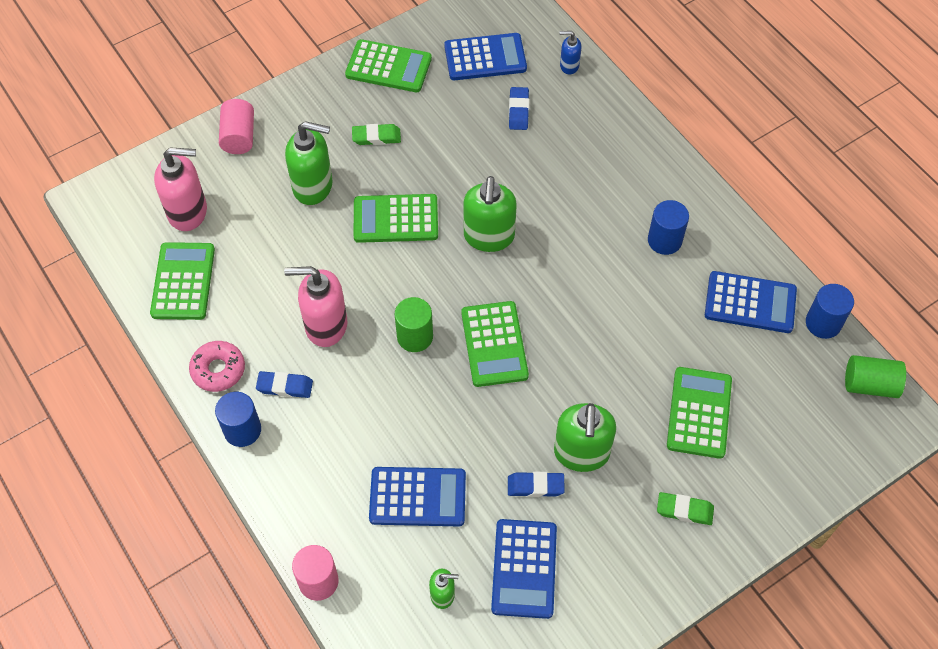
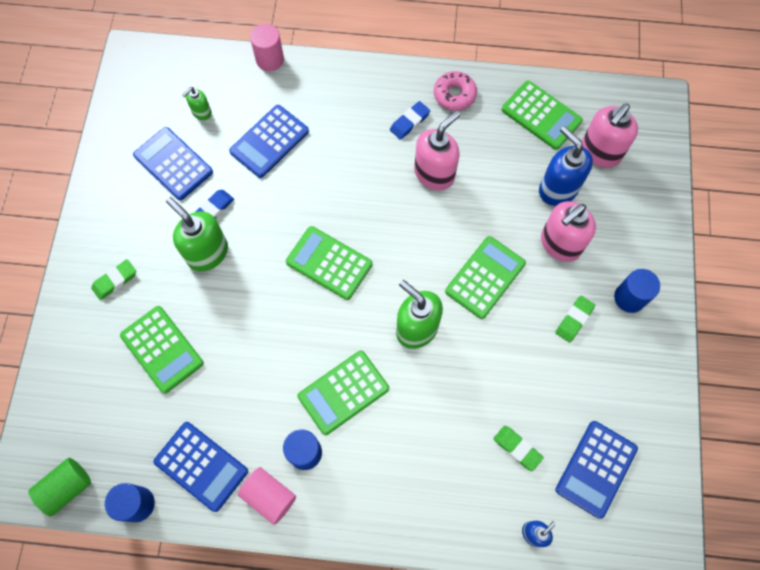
camera: 130 degrees right, 10 degrees up
blue cylinder [215,392,261,447] -> blue cylinder moved to [614,269,660,313]
pink cylinder [219,99,254,154] -> pink cylinder moved to [238,467,296,525]
green soap dispenser [285,121,333,205] -> pink soap dispenser [541,201,596,262]
green calculator [345,39,432,92] -> green calculator moved to [297,350,389,435]
green cylinder [395,297,433,352] -> none
blue eraser [509,87,529,130] -> green eraser [493,426,544,471]
blue calculator [705,271,797,333] -> blue calculator turned 105 degrees counterclockwise [154,422,248,512]
none -> blue soap dispenser [539,126,593,206]

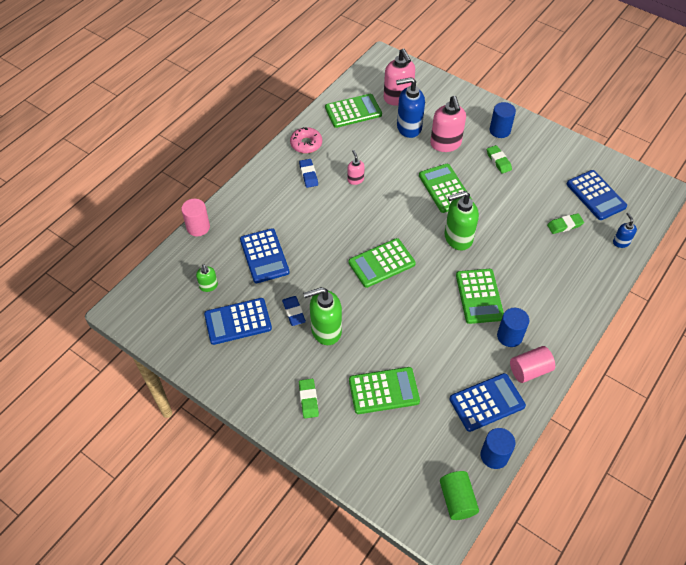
camera: 60 degrees left, 15 degrees down
pink soap dispenser [414,111,460,191] -> pink soap dispenser [347,150,365,185], size x0.52

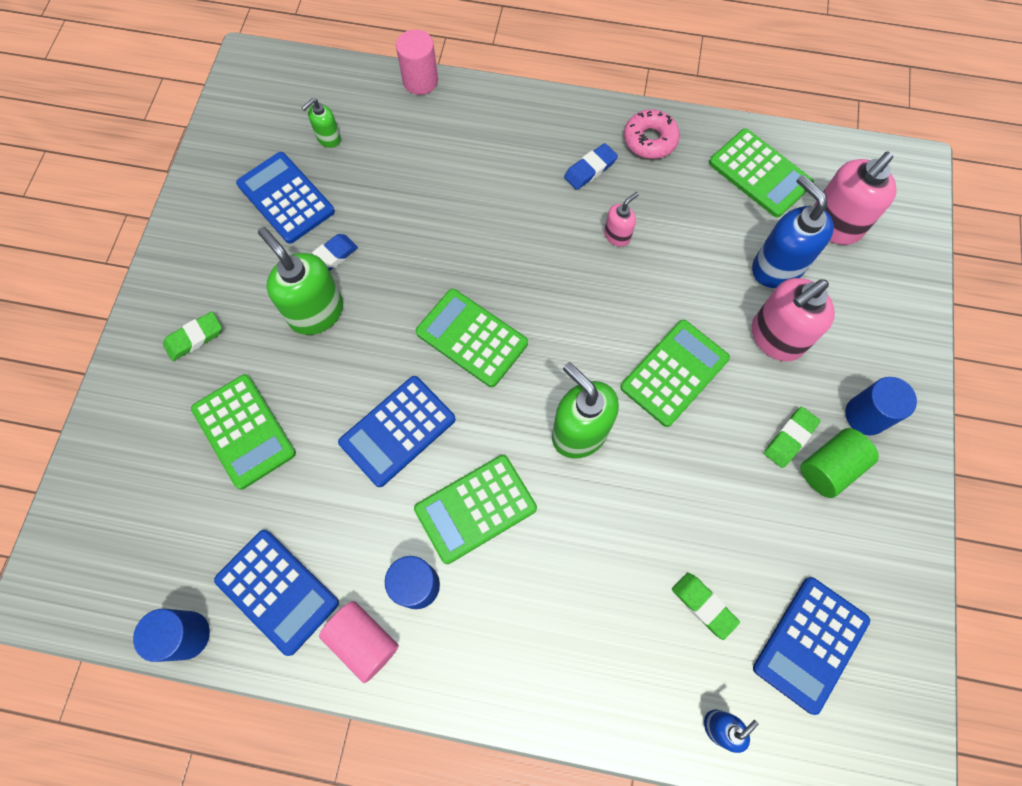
camera: 65 degrees right, 15 degrees up
blue calculator [240,228,290,283] -> blue calculator moved to [338,376,456,487]
green cylinder [440,471,479,520] -> green cylinder moved to [800,428,879,498]

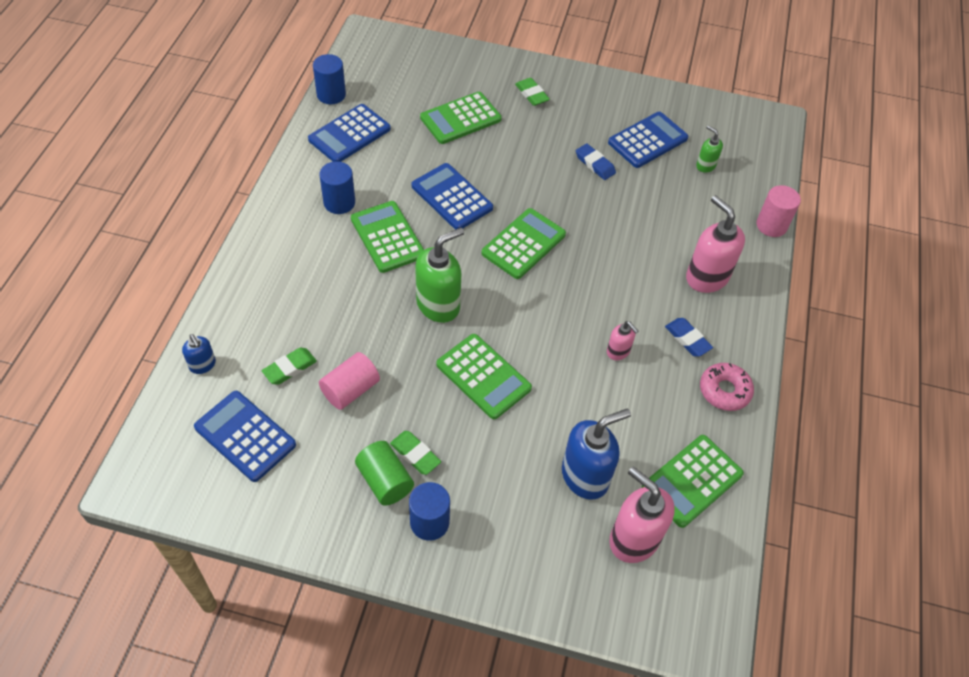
camera: 90 degrees right, 15 degrees down
green soap dispenser [258,227,343,335] -> none
pink cylinder [319,601,399,683] -> pink cylinder moved to [319,352,380,410]
pink soap dispenser [752,278,835,361] -> pink soap dispenser moved to [686,195,745,293]

